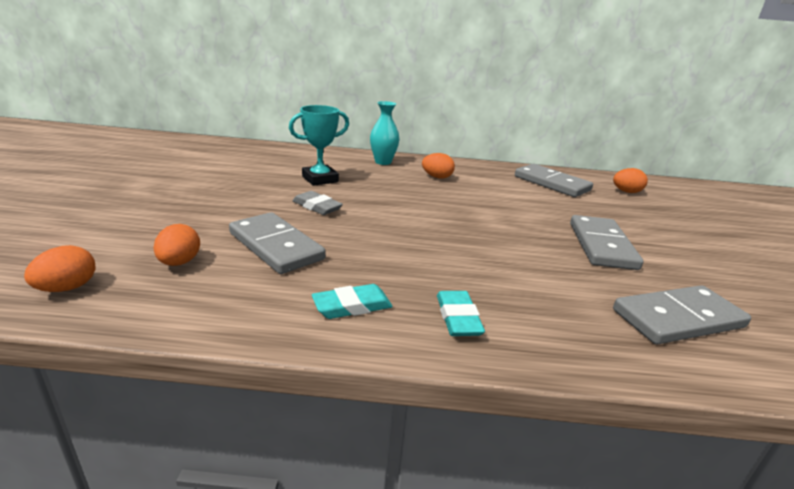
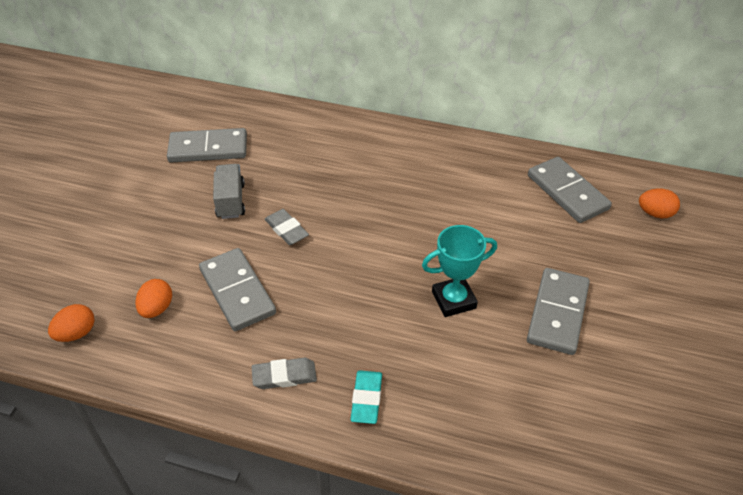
camera: 15 degrees right, 20 degrees up
turquoise trophy [289,105,349,186] -> turquoise trophy moved to [422,225,497,317]
turquoise eraser [312,284,393,319] -> grey eraser [252,358,317,389]
turquoise vase [370,101,400,165] -> none
orange egg [422,153,455,179] -> none
grey domino [613,285,751,344] -> grey domino moved to [167,128,247,163]
none -> grey truck [213,164,245,219]

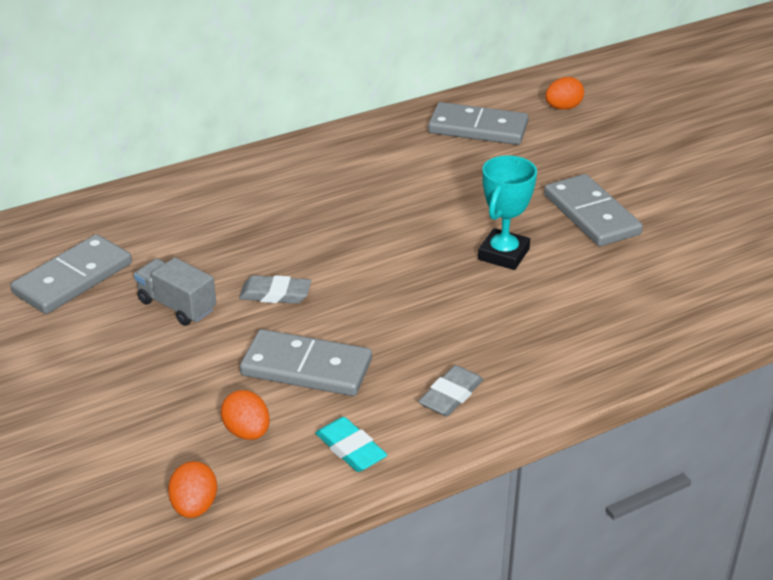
camera: 45 degrees left, 10 degrees down
turquoise eraser [350,370,382,424] -> turquoise eraser moved to [315,417,387,472]

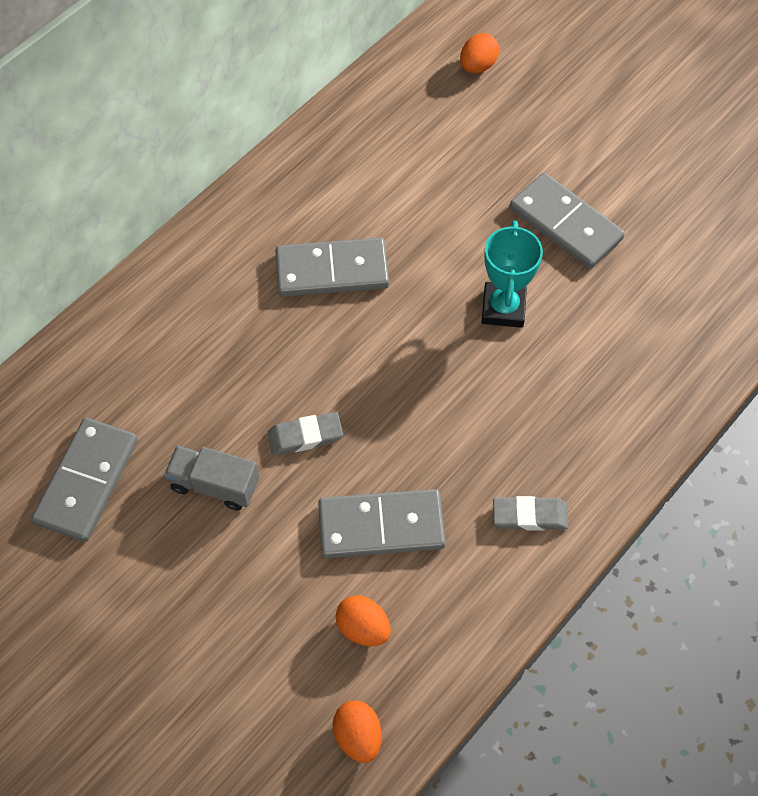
camera: 20 degrees left, 25 degrees up
turquoise eraser [315,417,387,472] -> none
grey eraser [418,365,483,416] -> grey eraser turned 75 degrees clockwise [493,496,568,531]
grey domino [428,102,529,145] -> grey domino moved to [275,238,389,297]

